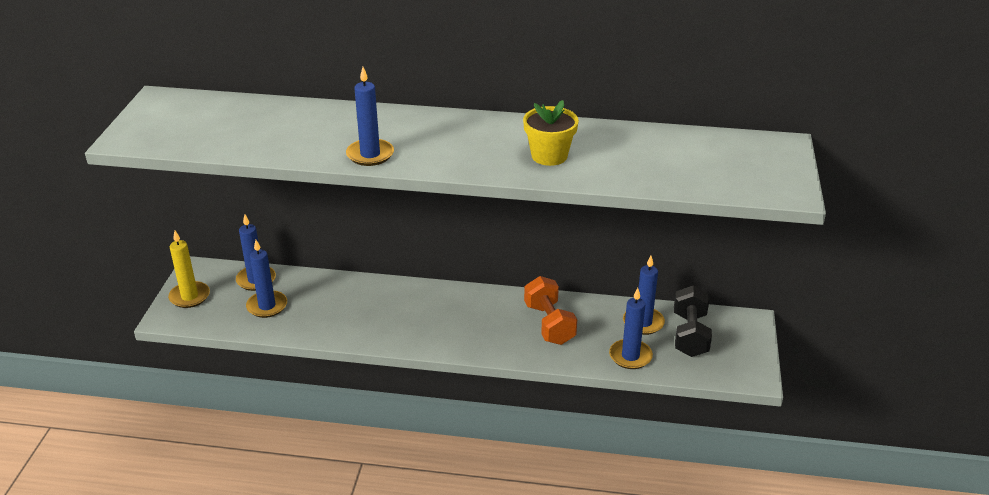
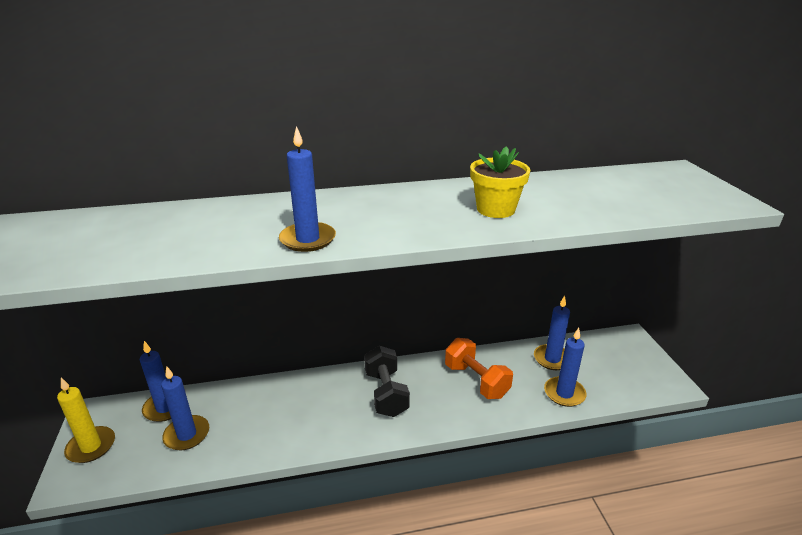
camera: 20 degrees left, 5 degrees down
black dumbbell [674,285,712,357] -> black dumbbell moved to [364,346,410,417]

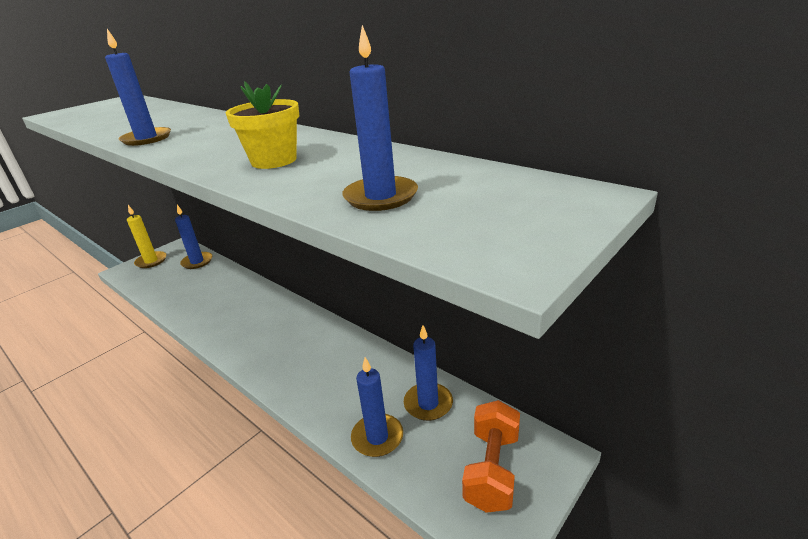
camera: 55 degrees right, 0 degrees up
blue candle [161,366,209,450] -> blue candle moved to [342,25,418,211]
black dumbbell [364,346,410,417] -> none
orange dumbbell [445,338,513,399] -> orange dumbbell moved to [462,400,520,513]

